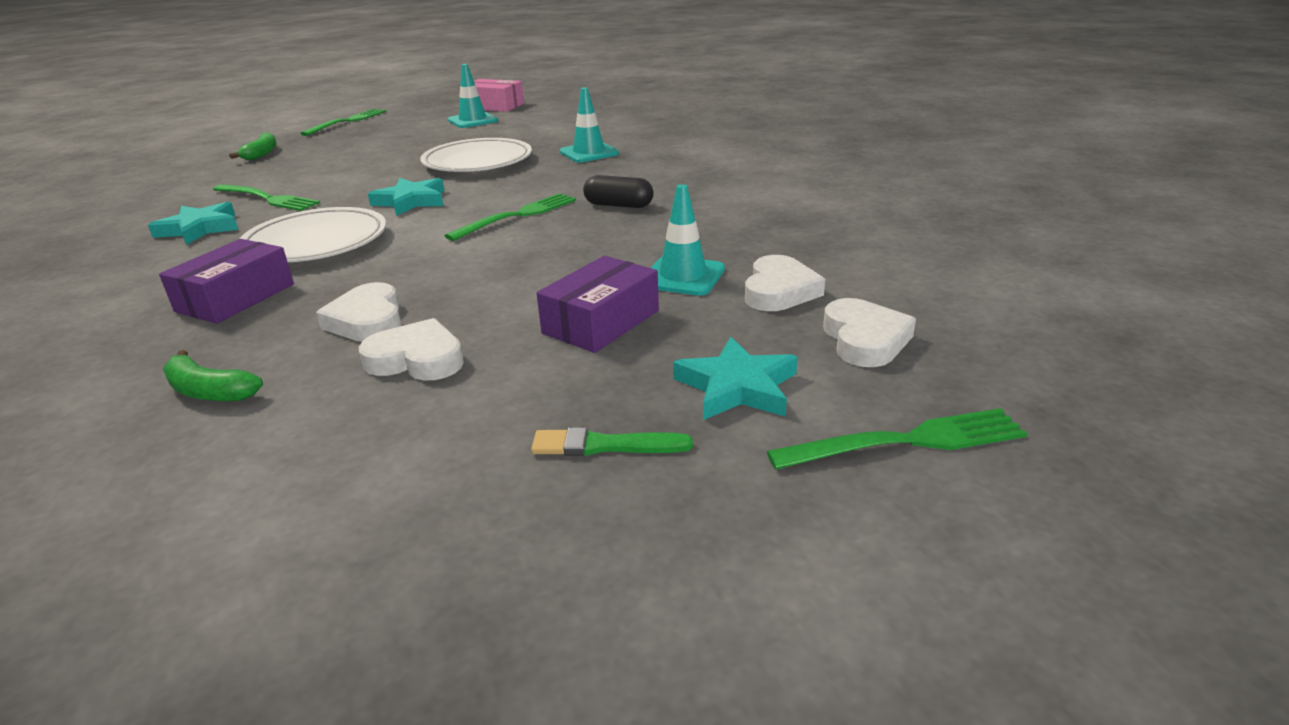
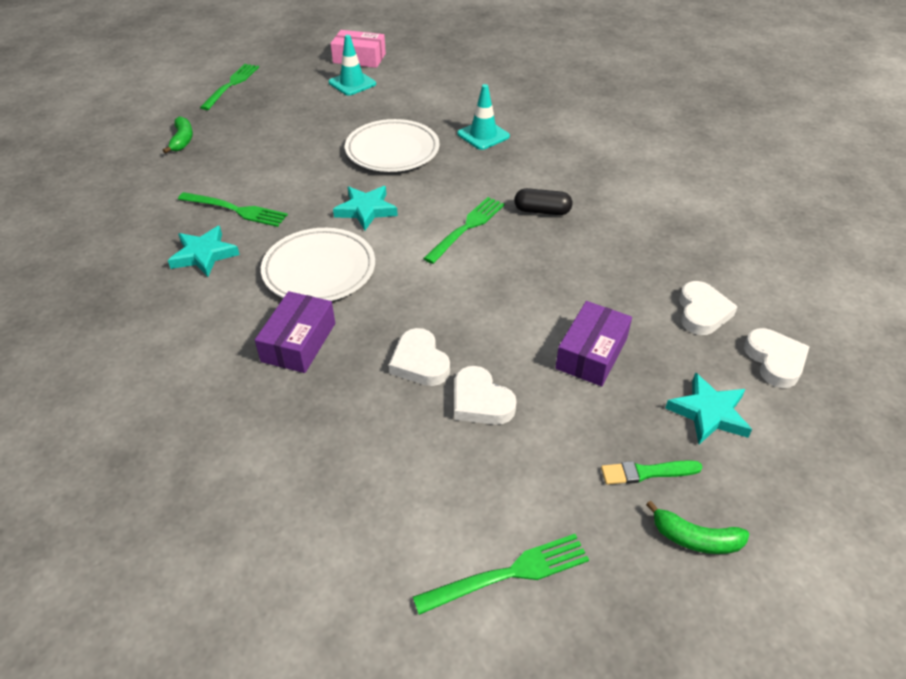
camera: 10 degrees left, 15 degrees up
green banana [163,350,263,401] -> green banana moved to [646,501,749,554]
white heart [359,318,464,381] -> white heart turned 135 degrees counterclockwise [454,366,517,425]
turquoise traffic cone [651,184,725,296] -> none
green fork [767,408,1028,470] -> green fork moved to [413,534,589,615]

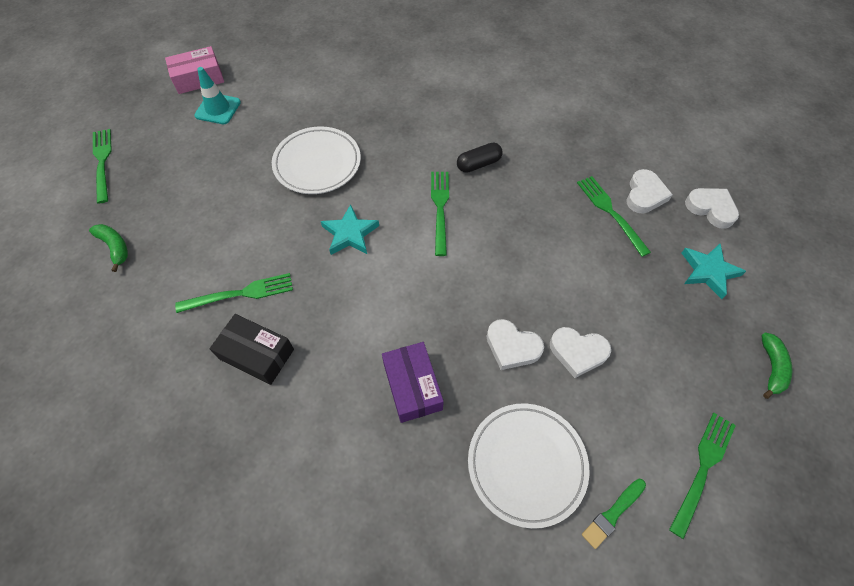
camera: 35 degrees left, 15 degrees up
turquoise star [168,226,240,277] -> black box [210,314,294,385]
white plate [261,228,375,301] -> white plate moved to [468,403,589,529]
turquoise traffic cone [457,84,510,150] -> none
purple box [555,301,632,386] -> none
green brush [601,460,702,485] -> green brush moved to [582,479,646,549]
green banana [646,501,749,554] -> green banana turned 60 degrees counterclockwise [761,332,792,399]
white heart [679,281,738,335] -> white heart turned 45 degrees clockwise [626,169,673,213]
none -> green fork [577,176,651,257]

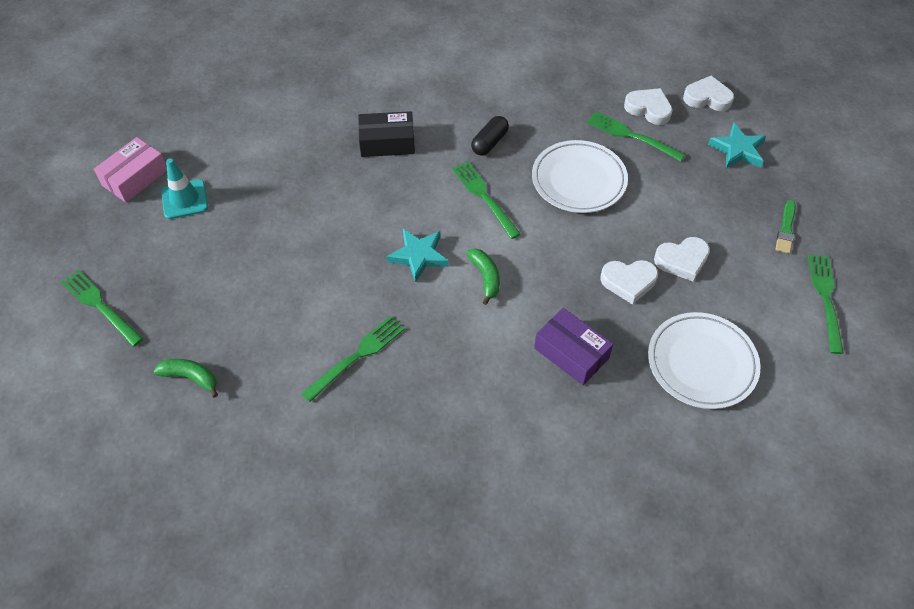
camera: 30 degrees left, 5 degrees down
black box [210,314,294,385] -> black box moved to [358,111,415,157]
white plate [272,126,361,194] -> white plate moved to [532,140,628,213]
green brush [582,479,646,549] -> green brush moved to [775,200,796,254]
white heart [626,169,673,213] -> white heart turned 45 degrees counterclockwise [624,88,673,125]
green banana [761,332,792,399] -> green banana moved to [466,249,500,305]

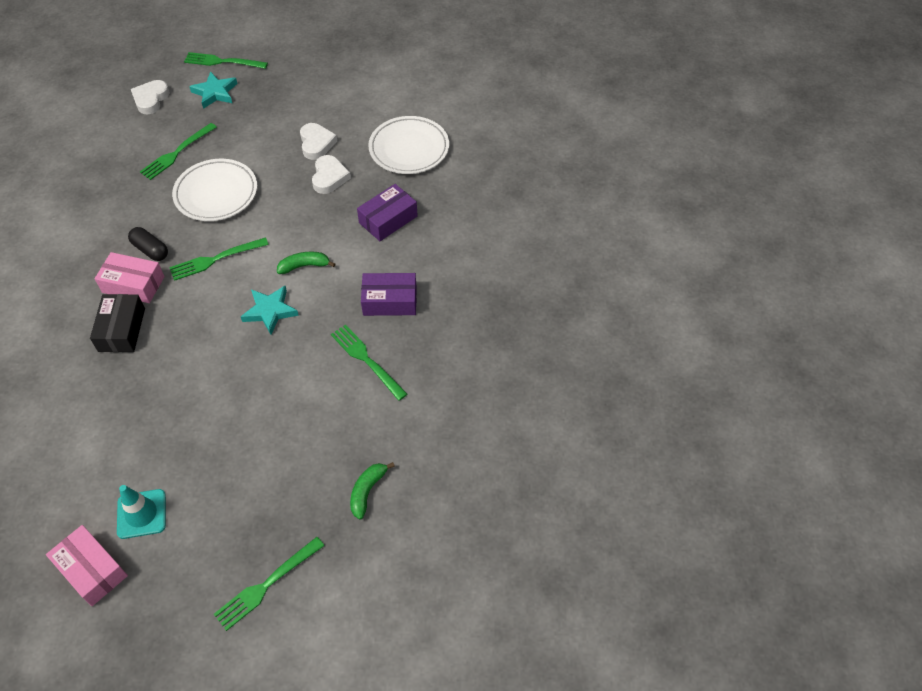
camera: 85 degrees left, 0 degrees up
white heart [624,88,673,125] -> none
green brush [775,200,796,254] -> none
green fork [808,255,844,354] -> green fork moved to [184,52,268,69]
none -> pink box [95,252,165,303]
none -> purple box [361,273,417,316]

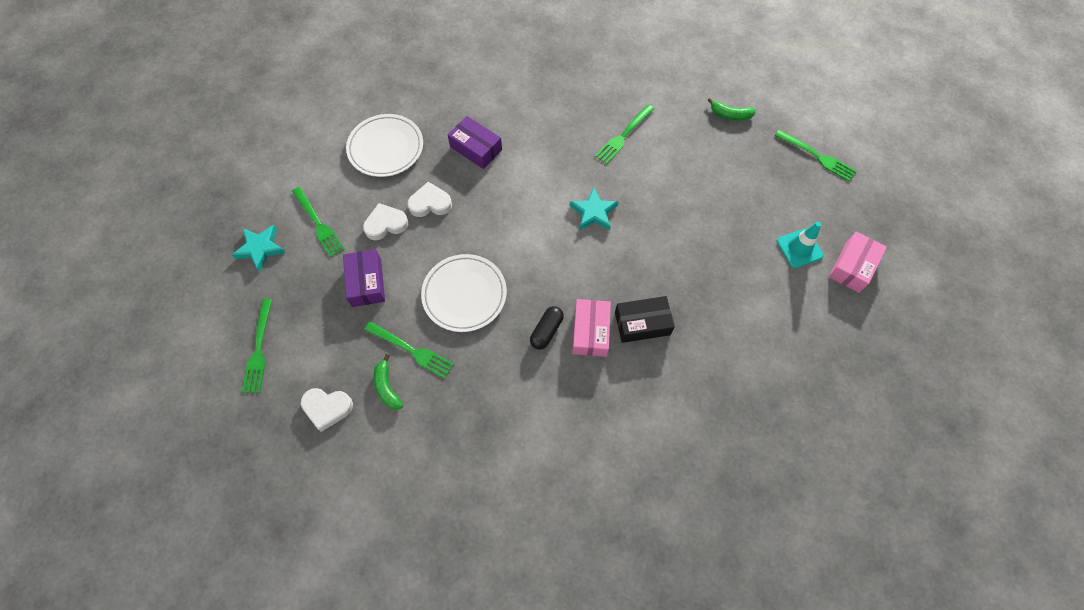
camera: 100 degrees left, 10 degrees up
green fork [169,237,269,281] -> green fork moved to [292,187,345,258]
turquoise star [189,72,238,109] -> turquoise star moved to [232,225,286,272]
green banana [277,252,335,274] -> green banana moved to [373,354,403,410]
purple box [361,273,417,316] -> purple box moved to [343,249,385,307]

